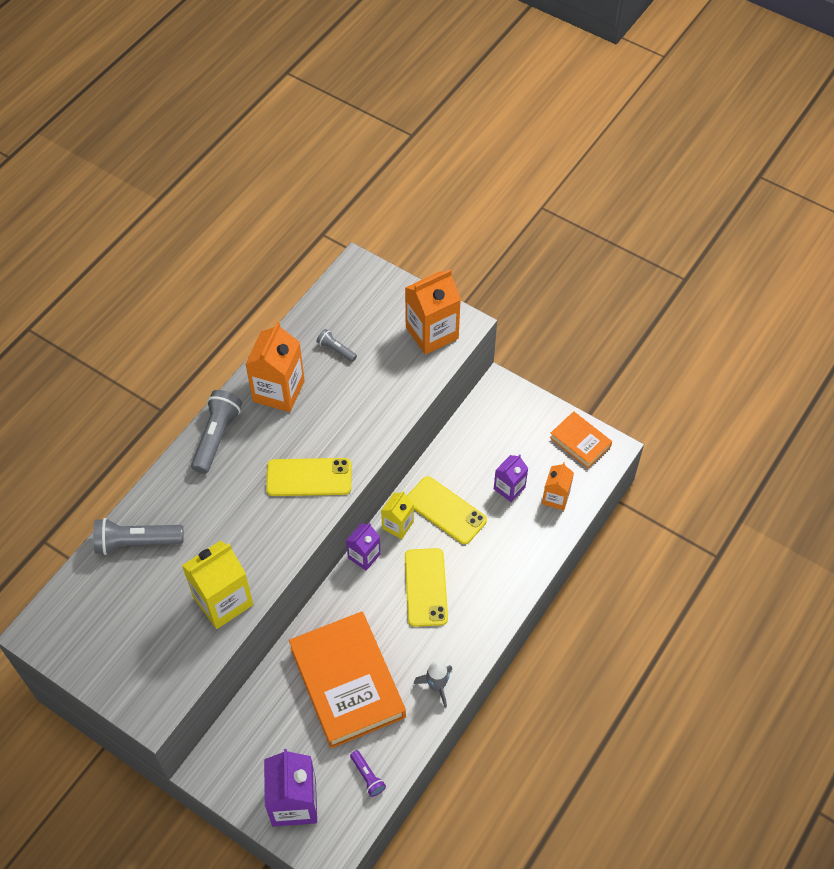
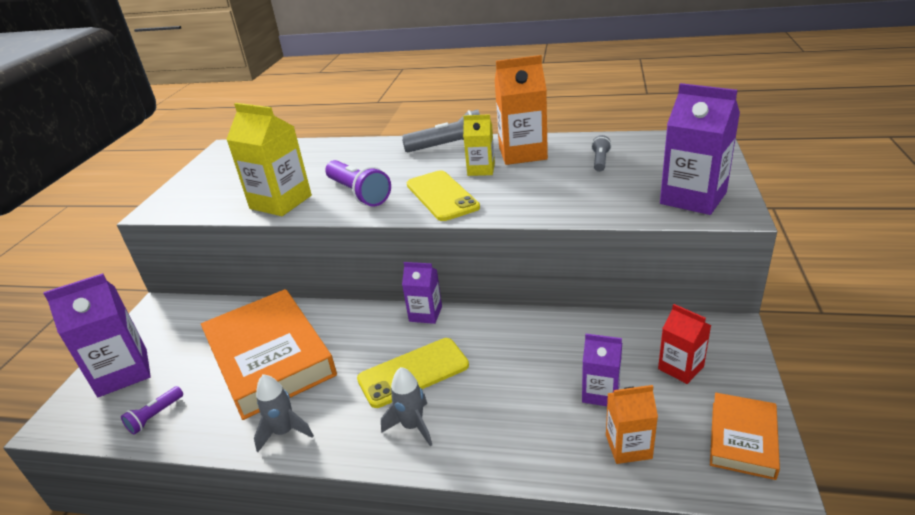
camera: 70 degrees right, 25 degrees down
grey flashlight [93,518,184,555] -> none
orange book [289,611,406,748] -> orange book turned 75 degrees counterclockwise [201,289,337,420]
yellow carton [381,491,414,539] -> yellow carton moved to [463,114,495,176]
orange carton [405,269,461,355] -> purple carton [660,83,740,215]
yellow phone [407,476,487,544] -> none
none -> purple flashlight [325,160,391,207]
none -> grey rocket [381,367,432,446]
none -> red carton [658,304,711,384]

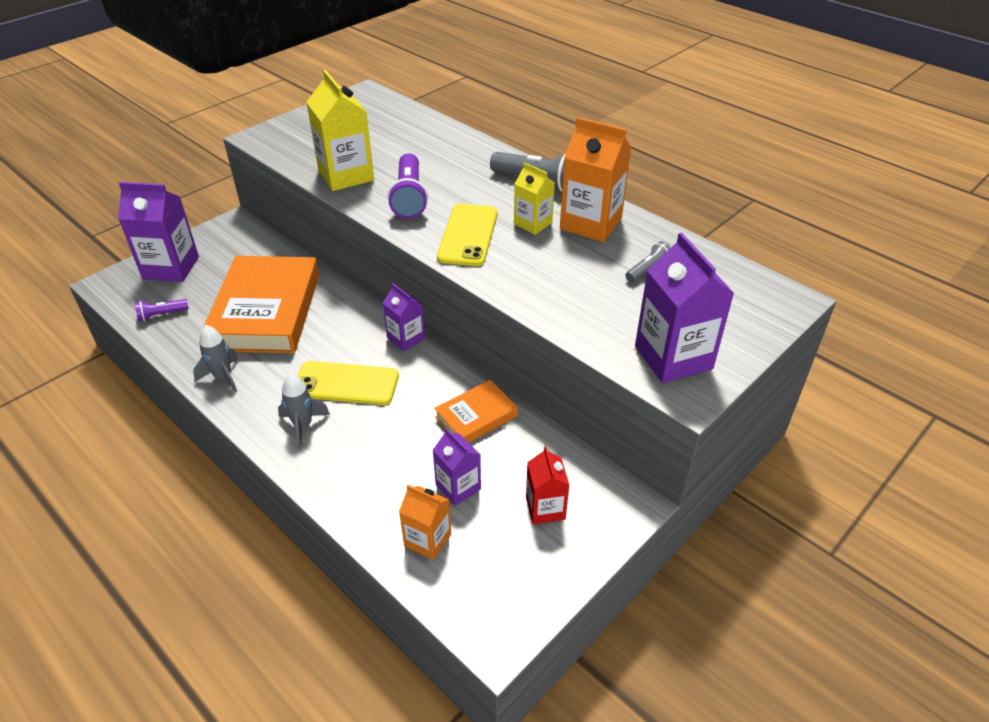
camera: 30 degrees right, 10 degrees up
orange book [710,393,780,480] -> orange book moved to [434,380,518,443]

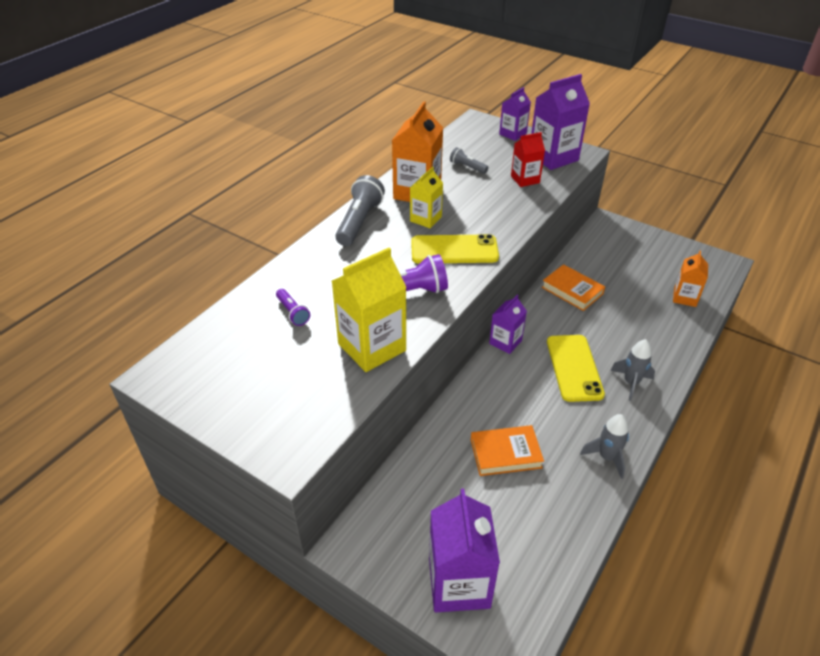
camera: 100 degrees left, 0 degrees up
purple flashlight [135,299,189,322] -> purple flashlight moved to [276,289,310,326]
orange book [203,256,319,353] -> orange book [471,425,544,476], size x0.50
purple carton [433,428,481,506] -> purple carton moved to [499,87,531,141]
red carton [526,447,569,524] -> red carton moved to [511,132,545,187]

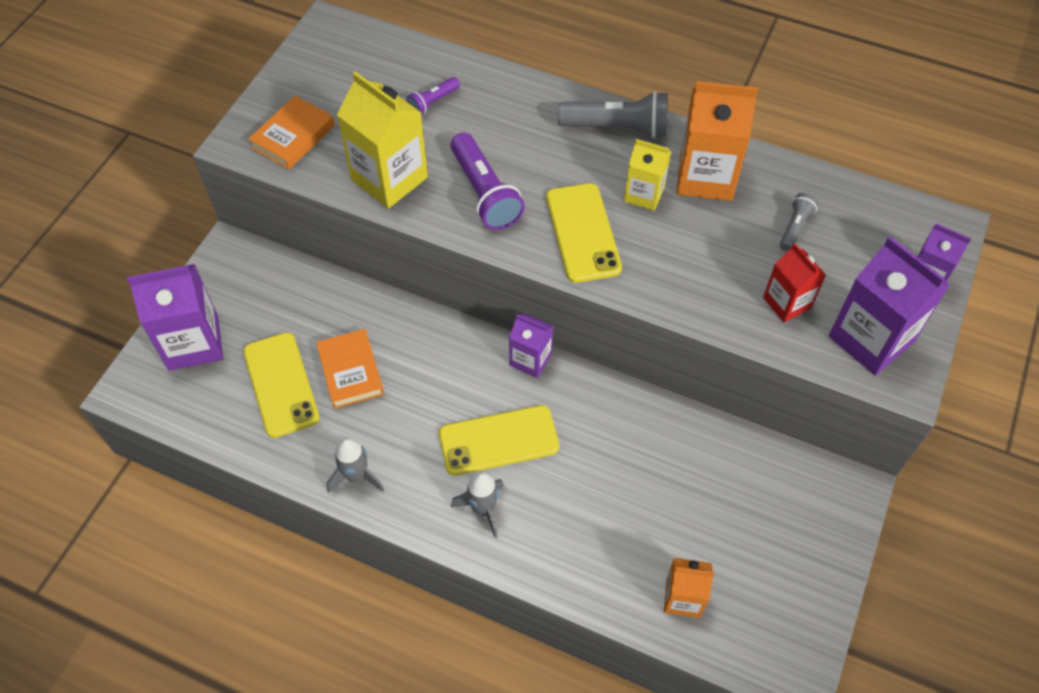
camera: 80 degrees right, 15 degrees up
orange book [542,264,605,311] -> orange book moved to [248,95,335,170]
none -> yellow phone [243,332,320,438]

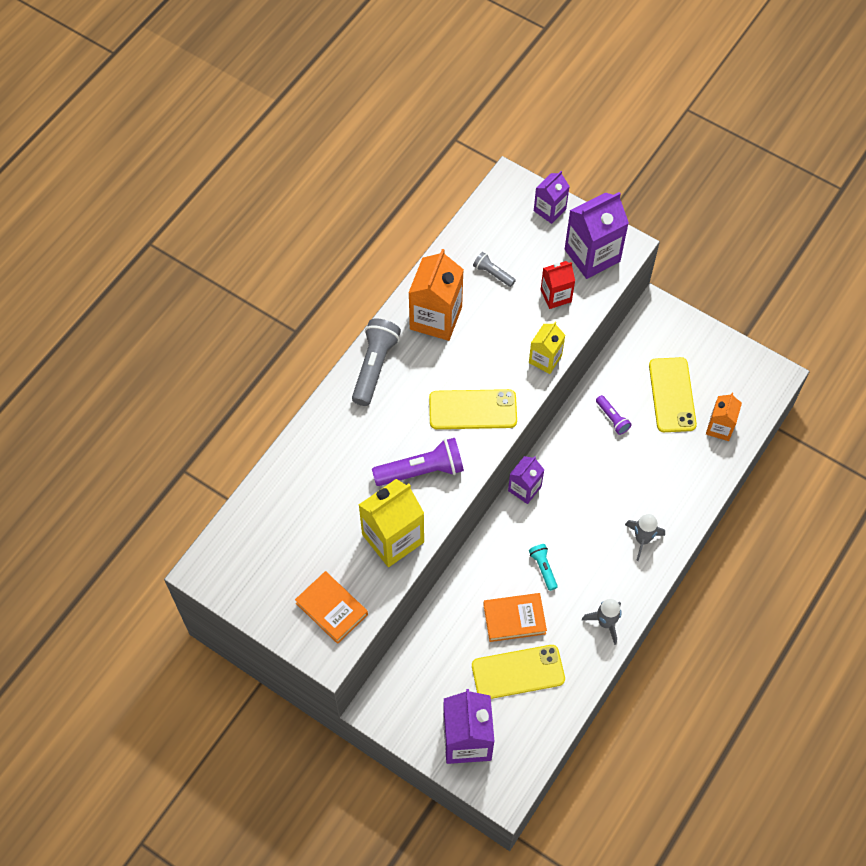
camera: 80 degrees left, 5 degrees up
purple flashlight [407,77,460,114] -> purple flashlight moved to [596,395,632,435]
yellow phone [439,405,559,476] -> yellow phone moved to [649,357,697,432]
yellow carton [624,139,671,211] -> yellow carton moved to [529,322,565,374]
none -> turquoise flashlight [529,544,558,591]

